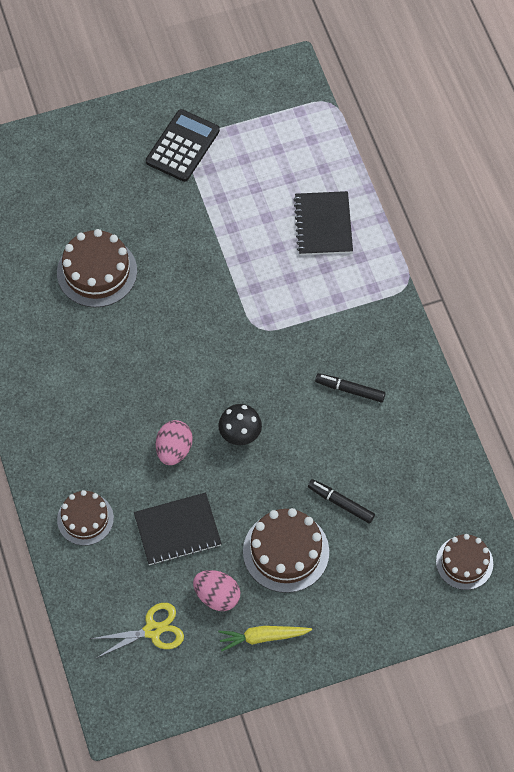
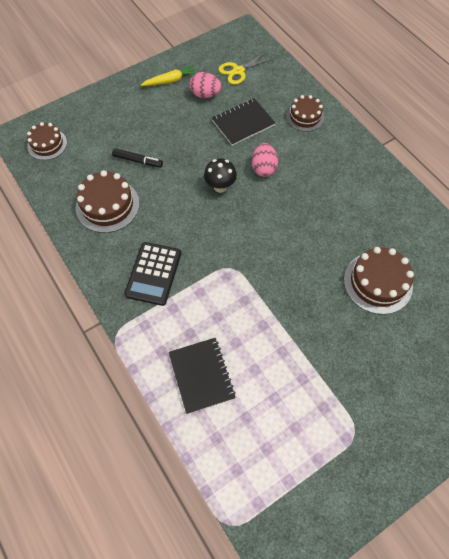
camera: 165 degrees right, 0 degrees up
black calculator [146,109,220,182] -> black calculator moved to [125,242,181,306]
brown cake [243,508,329,593] -> brown cake moved to [76,170,140,233]
black marker [315,373,386,403] -> none

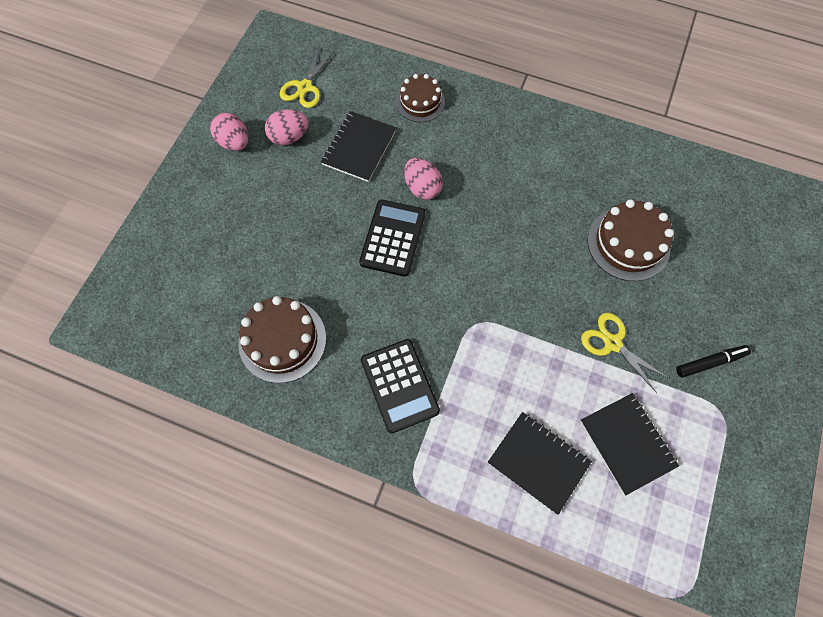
camera: 35 degrees left, 5 degrees up
brown cake [27,122,67,160] -> none
black marker [112,148,163,168] -> black marker moved to [676,345,751,378]
yellow carrot [141,64,198,86] -> pink egg [210,113,249,151]
black mushroom [204,158,237,193] -> black calculator [359,200,425,277]
none -> black notebook [580,393,679,495]
none -> yellow scissors [581,313,669,393]

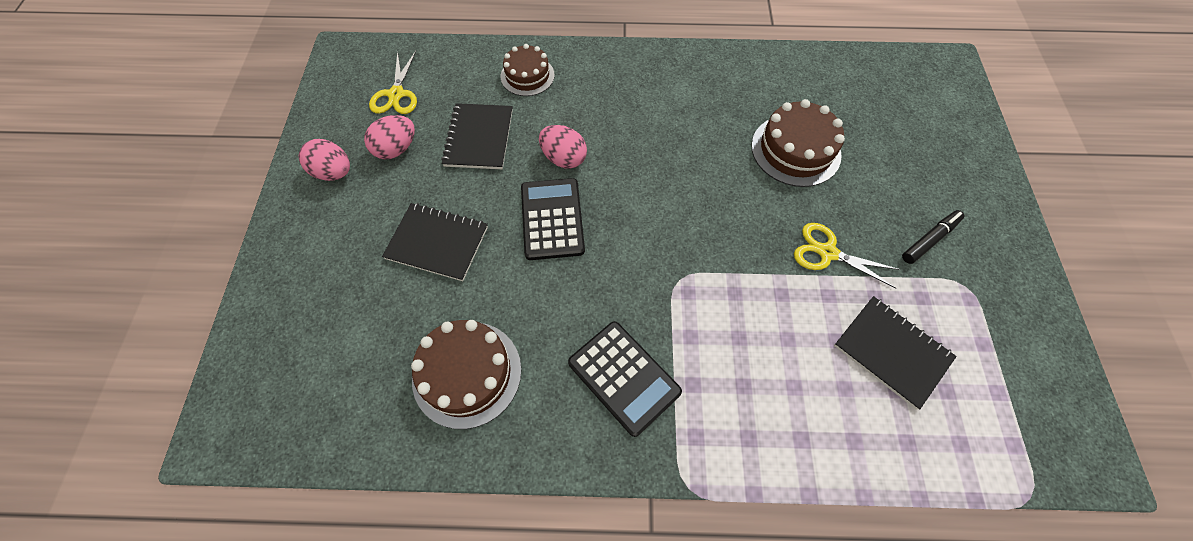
camera: 20 degrees left, 5 degrees down
black notebook [488,412,592,515] -> black notebook moved to [382,203,488,281]

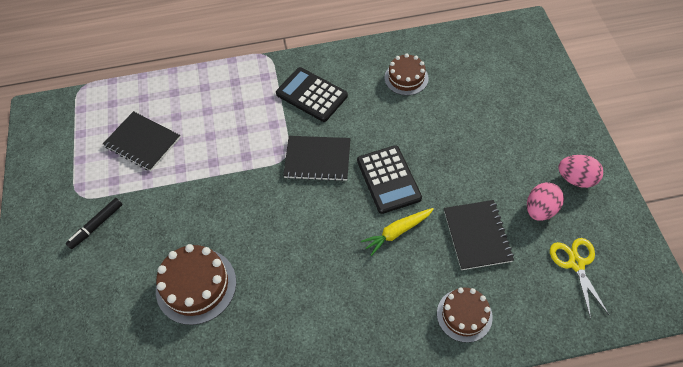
camera: 170 degrees right, 5 degrees down
black notebook [382,203,488,281] -> black notebook moved to [283,136,351,181]
brown cake [411,320,522,429] -> brown cake [384,54,429,95], size x0.66
pink egg [539,125,587,169] -> yellow carrot [361,208,434,256]
yellow scissors [794,223,901,288] -> none

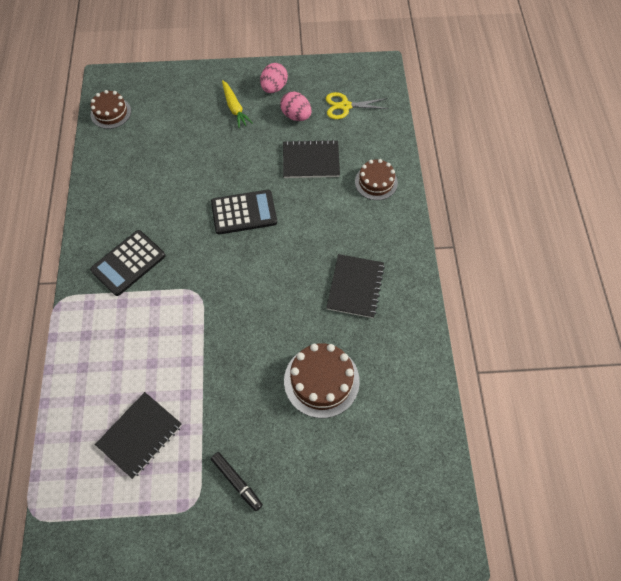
camera: 85 degrees left, 5 degrees up
black notebook [283,136,351,181] -> black notebook moved to [326,254,385,318]
yellow carrot [361,208,434,256] -> yellow carrot moved to [222,80,253,128]
brown cake [384,54,429,95] -> brown cake moved to [90,90,131,129]

